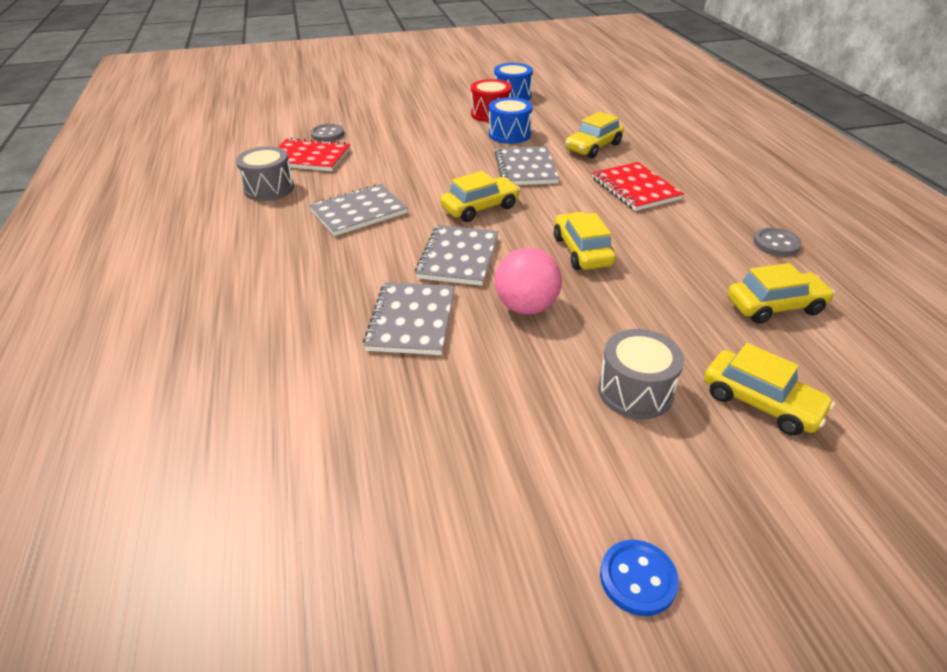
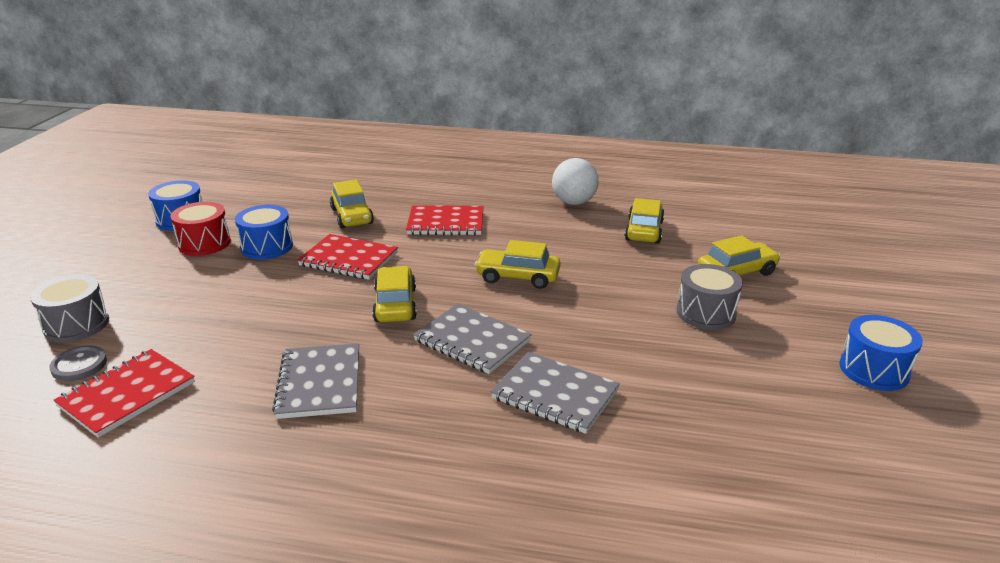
camera: 65 degrees left, 10 degrees down
grey drum [236,146,294,201] -> grey drum moved to [30,274,109,342]
grey notebook [495,146,559,185] -> red notebook [297,234,398,280]
pink ball [495,248,562,315] -> none
blue button [600,540,679,616] -> blue drum [839,315,923,391]
grey button [753,228,802,256] -> white ball [552,158,599,205]

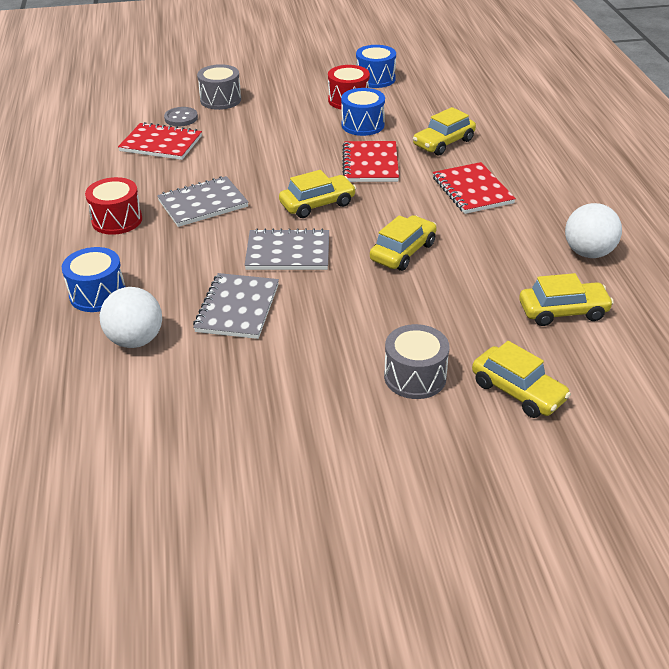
camera: 70 degrees right, 10 degrees up
grey notebook [413,304,532,374] -> grey notebook turned 75 degrees clockwise [245,228,329,270]
yellow car [475,240,561,289] -> yellow car turned 45 degrees clockwise [370,215,437,271]
blue drum [839,315,923,391] -> blue drum moved to [62,247,125,312]
none -> red drum [85,177,142,235]
none -> white ball [100,287,162,348]

